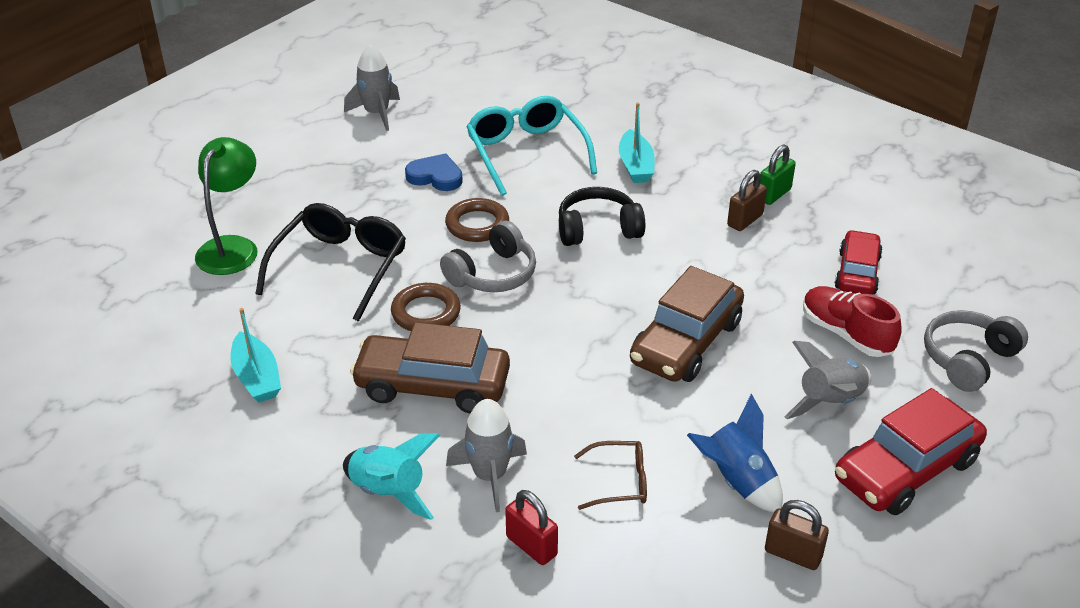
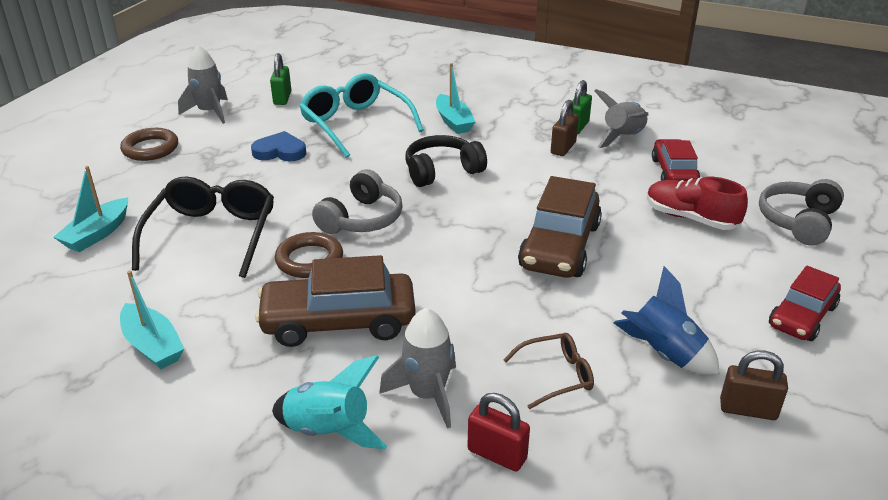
camera: 15 degrees left, 5 degrees down
green lamp [195,137,257,275] -> turquoise boat [53,166,128,252]
brown ring [445,198,509,242] -> brown ring moved to [120,128,178,161]
grey rocket [785,341,872,419] -> grey rocket moved to [594,89,648,148]
red car [835,388,987,515] -> red car [769,266,841,341], size x0.64
none -> green padlock [270,53,291,105]

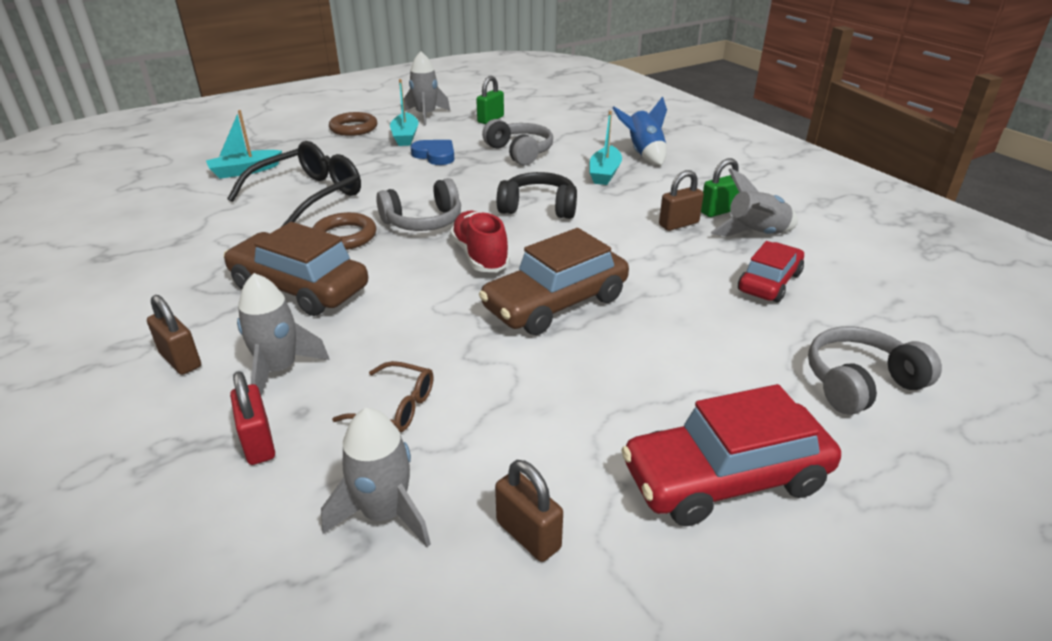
camera: 35 degrees right, 0 degrees up
turquoise boat [120,271,185,369] -> turquoise boat moved to [390,79,419,146]
turquoise rocket [272,356,387,449] -> brown padlock [147,295,201,375]
turquoise glasses [299,73,424,158] -> grey headphones [482,119,553,165]
blue rocket [613,266,720,375] -> blue rocket moved to [613,96,667,165]
red shoe [647,177,748,230] -> red shoe moved to [450,211,510,272]
red car [769,266,841,341] -> red car [621,384,841,526], size x1.55
none -> grey rocket [321,408,431,547]

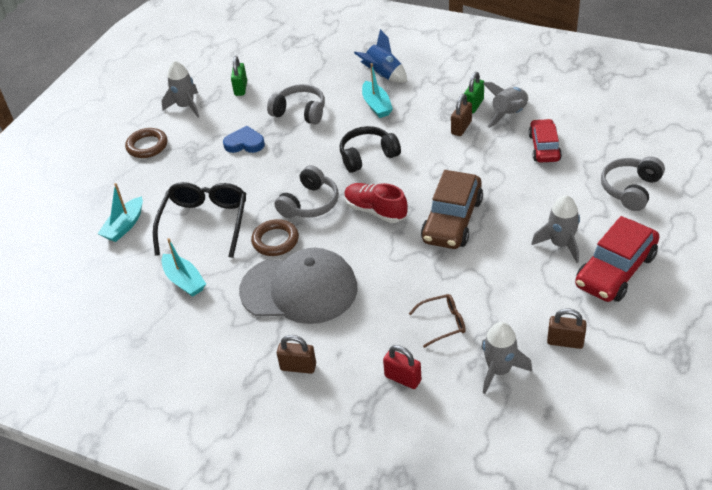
camera: 30 degrees left, 10 degrees up
brown car [223,222,368,316] -> grey cap [239,248,358,324]
grey rocket [237,273,330,396] -> grey rocket moved to [531,195,580,263]
turquoise boat [390,79,419,146] -> turquoise boat moved to [161,238,206,297]

